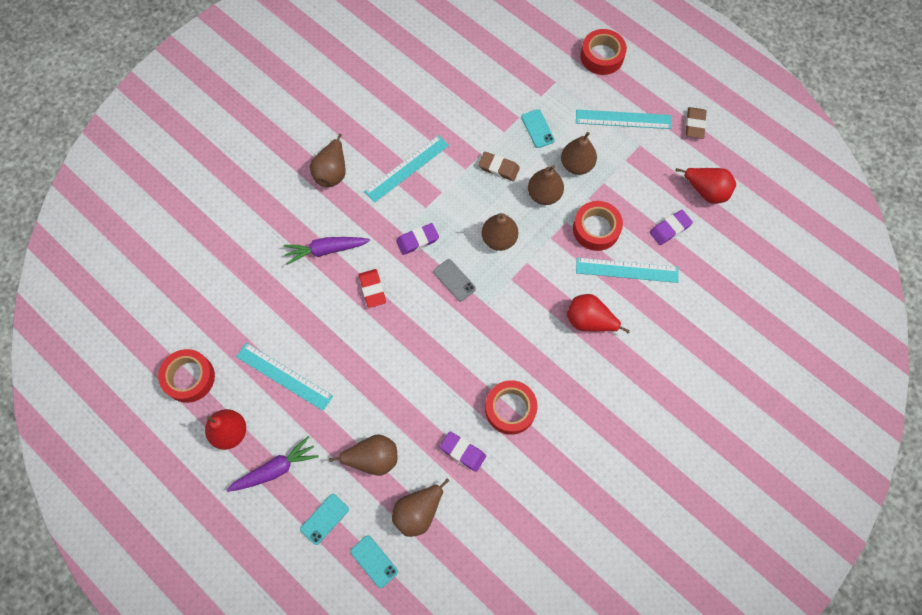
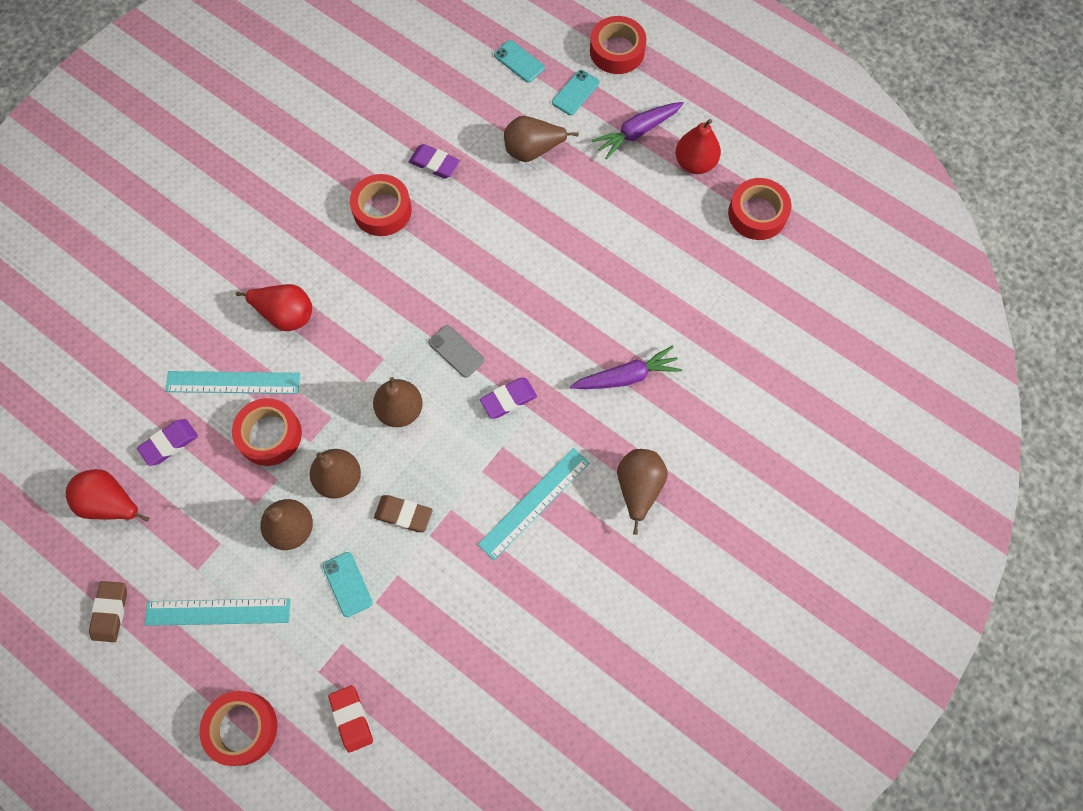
camera: 175 degrees right, 0 degrees up
turquoise ruler [236,343,333,411] -> none
red eraser [359,269,386,308] -> red eraser moved to [328,685,373,753]
brown pear [392,479,449,537] -> none
none -> red tape [590,16,647,74]

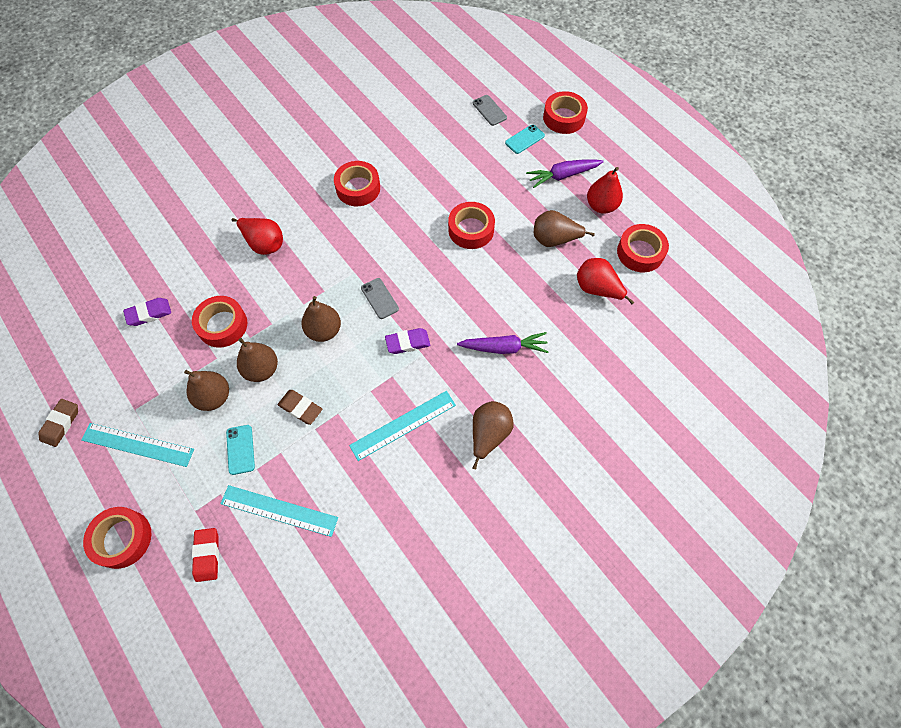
camera: 15 degrees right, 5 degrees down
red pear [66,469,149,522] -> red pear moved to [577,258,634,304]
turquoise ruler [165,371,300,394] -> turquoise ruler moved to [220,485,338,537]
purple eraser [409,144,460,179] -> none
turquoise phone [494,40,545,83] -> grey phone [473,95,507,126]
brown pear [504,116,579,162] -> brown pear moved to [534,210,595,247]
none -> red tape [448,202,495,249]

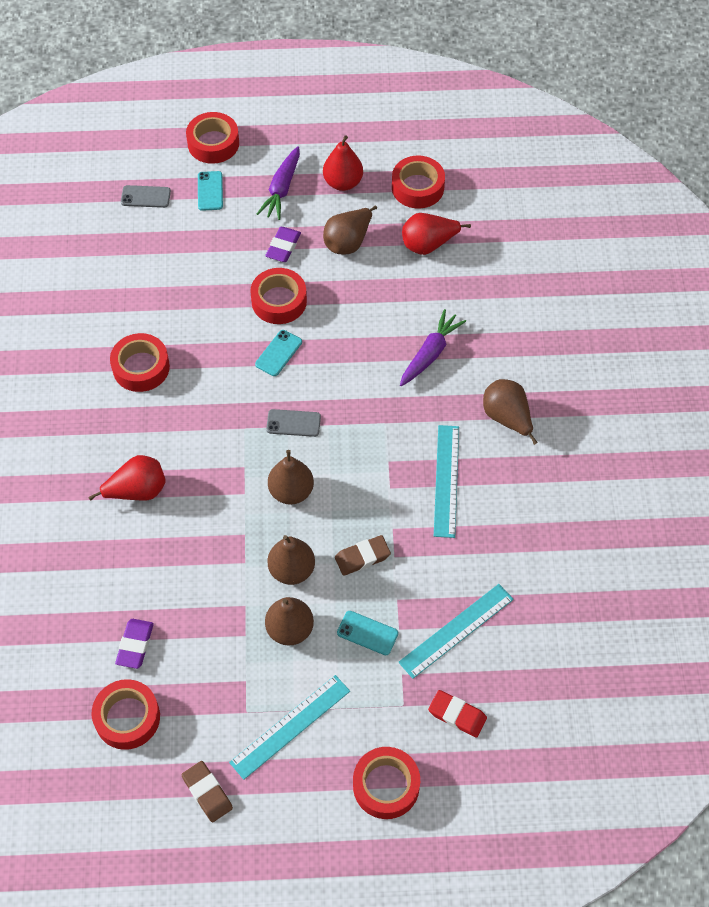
camera: 55 degrees left, 5 degrees down
red tape [192,296,247,348] -> red tape moved to [92,679,160,750]
purple eraser [385,328,430,354] -> purple eraser moved to [265,227,301,262]
none -> turquoise phone [255,330,302,376]

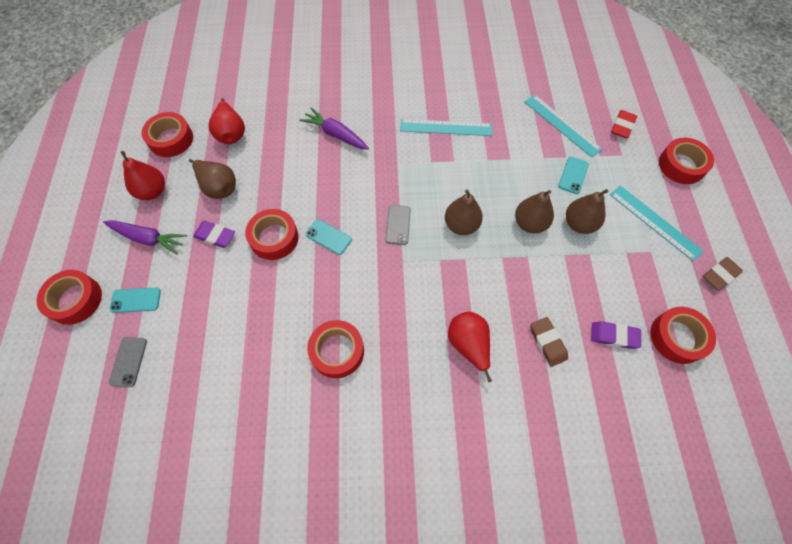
camera: 90 degrees left, 5 degrees up
brown eraser [335,535,391,576] -> brown eraser moved to [530,317,568,367]
brown pear [483,379,538,445] -> none

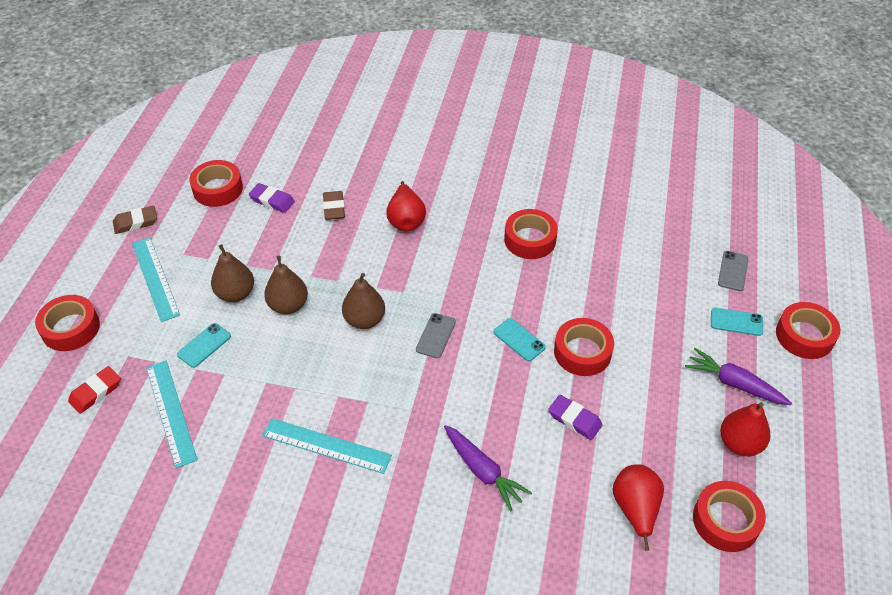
camera: 165 degrees left, 15 degrees down
brown pear [189,159,236,199] -> none
purple eraser [193,221,235,248] -> purple eraser moved to [548,395,603,440]

